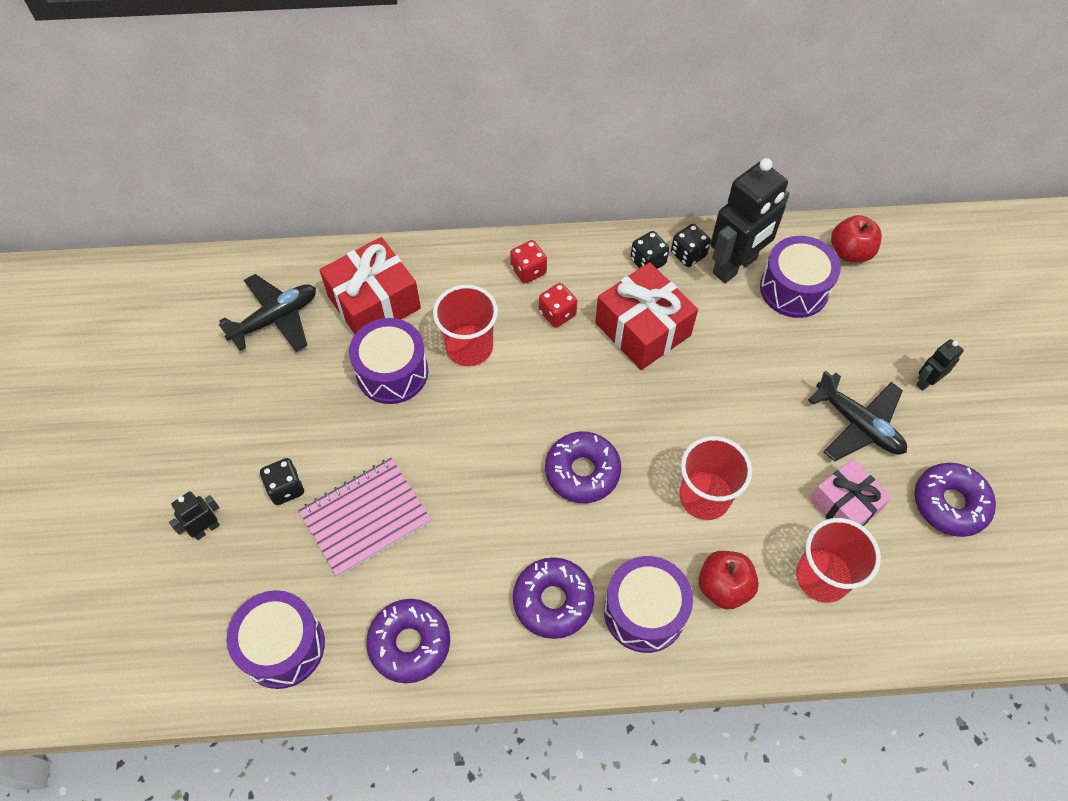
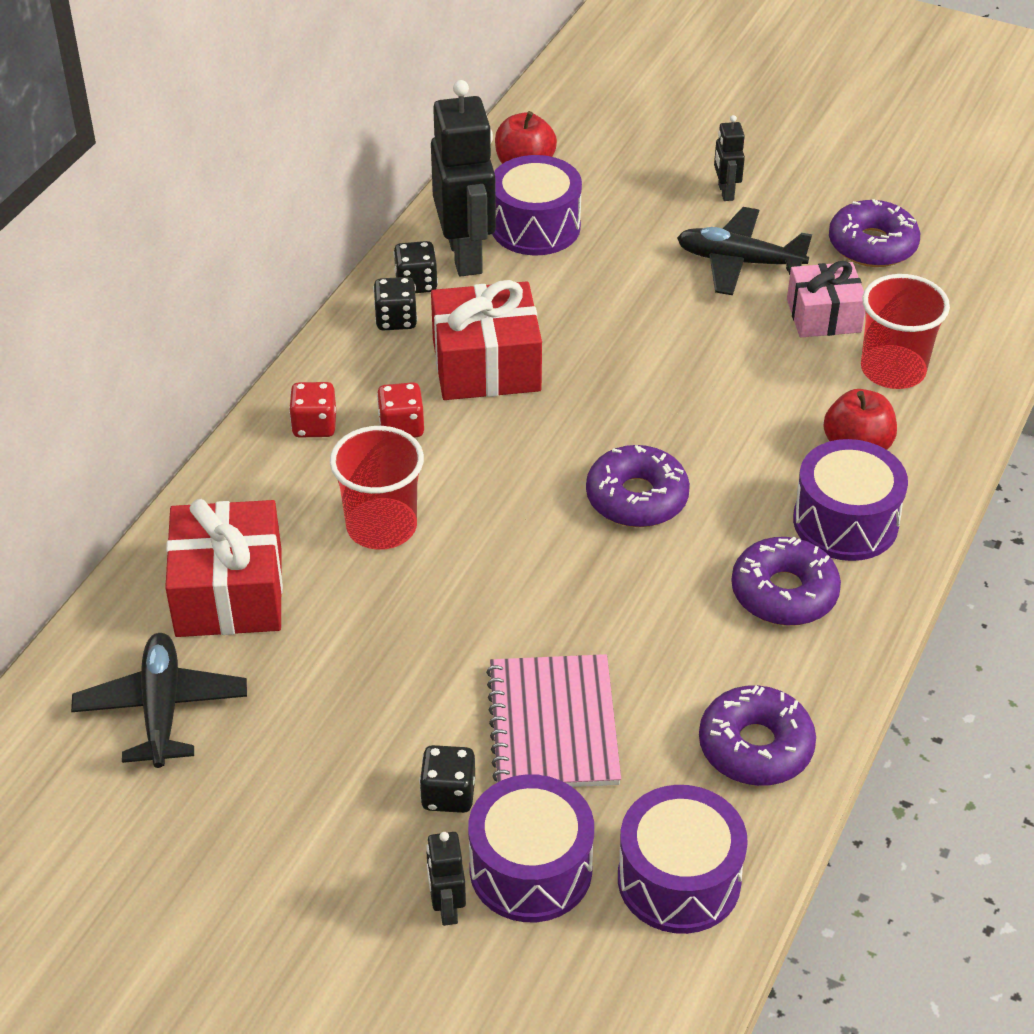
camera: 60 degrees left, 15 degrees down
purple drum [349,318,428,404] -> purple drum moved to [468,774,594,922]
red cup [679,436,752,520] -> none
black plane [808,370,907,461] -> black plane turned 150 degrees counterclockwise [677,207,812,295]

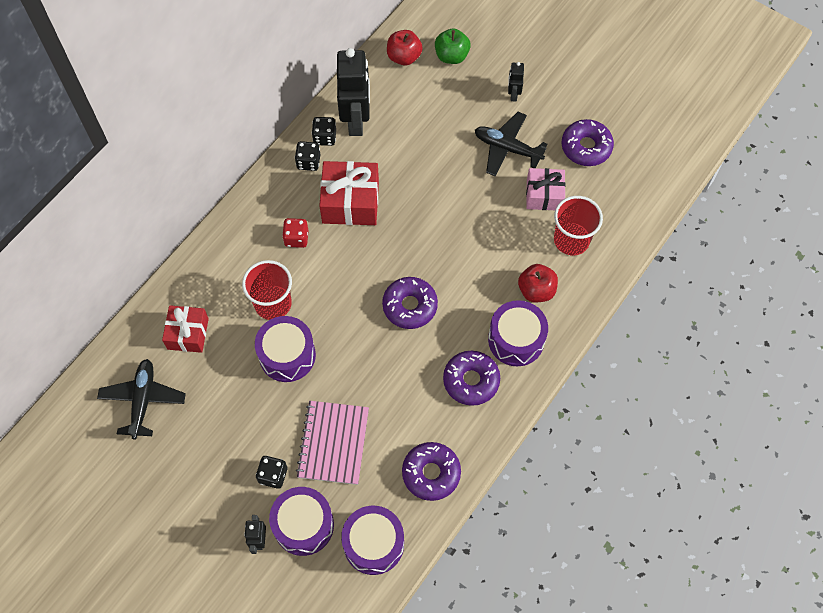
camera: 10 degrees right, 20 degrees up
red gift [165,499,283,637] -> red gift [162,305,209,353], size x0.66
red dice [289,382,336,437] -> none
purple drum [492,155,582,255] -> purple drum moved to [255,316,316,382]
none -> green apple [435,29,471,64]

